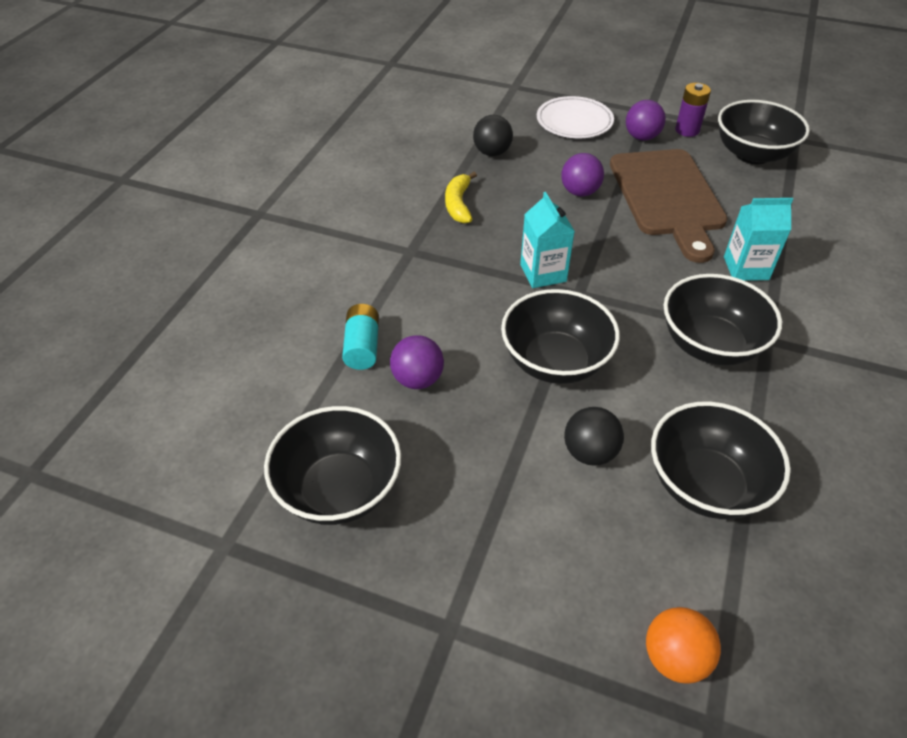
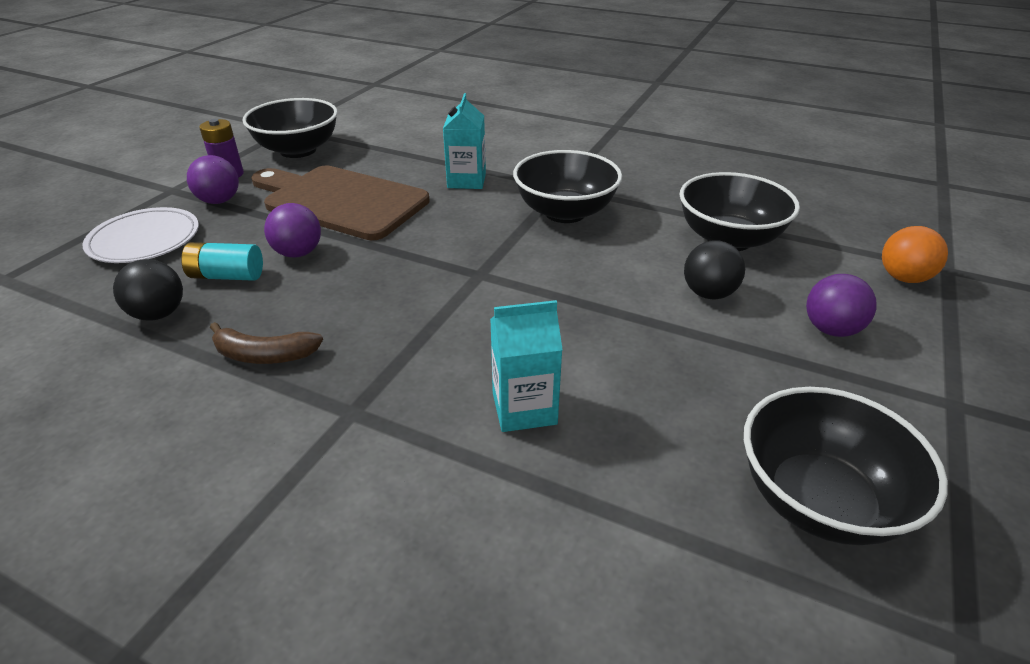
camera: 85 degrees left, 10 degrees down
turquoise battery [342,304,379,370] -> turquoise battery moved to [181,242,263,281]
purple ball [390,335,444,389] -> purple ball moved to [806,274,876,337]
yellow banana [445,172,477,224] -> brown banana [210,322,323,364]
black bowl [501,289,620,384] -> none
turquoise carton [520,192,575,288] -> turquoise carton moved to [490,300,563,432]
brown cutting board [610,149,728,263] -> brown cutting board turned 150 degrees counterclockwise [251,166,430,240]

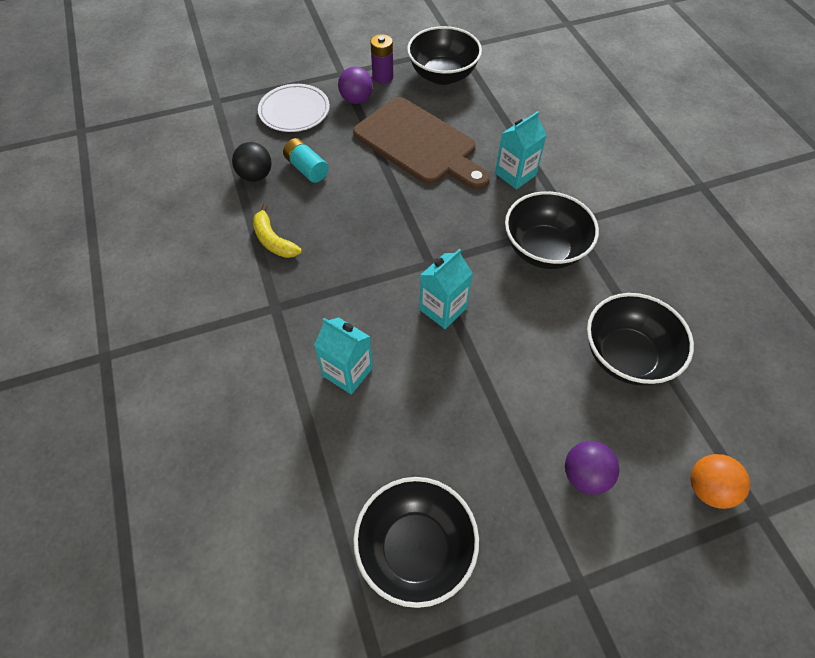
camera: 45 degrees right, 20 degrees up
brown banana [210,322,323,364] -> yellow banana [253,204,302,258]
brown cutting board [251,166,430,240] -> brown cutting board turned 150 degrees clockwise [353,97,490,190]
purple ball [264,203,321,257] -> none
black ball [684,241,745,300] -> none
none -> turquoise carton [419,249,473,329]

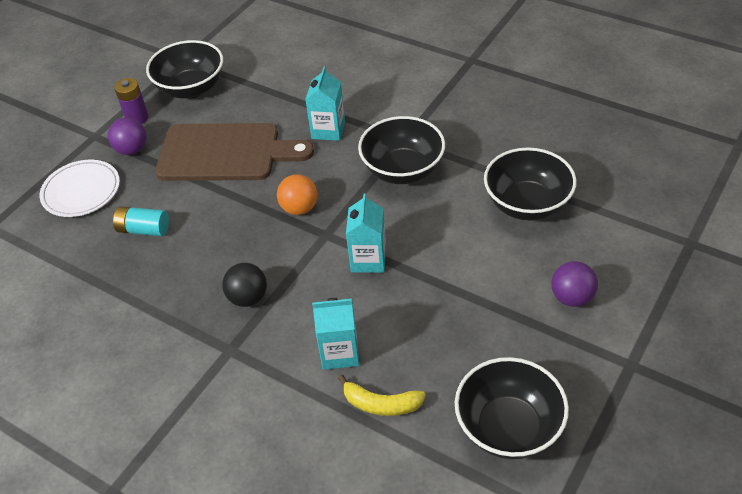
camera: 35 degrees left, 10 degrees down
black ball [232,142,272,182] -> black ball moved to [222,263,267,307]
yellow banana [253,204,302,258] -> yellow banana moved to [338,375,426,416]
orange ball [690,454,750,509] -> orange ball moved to [277,174,317,215]

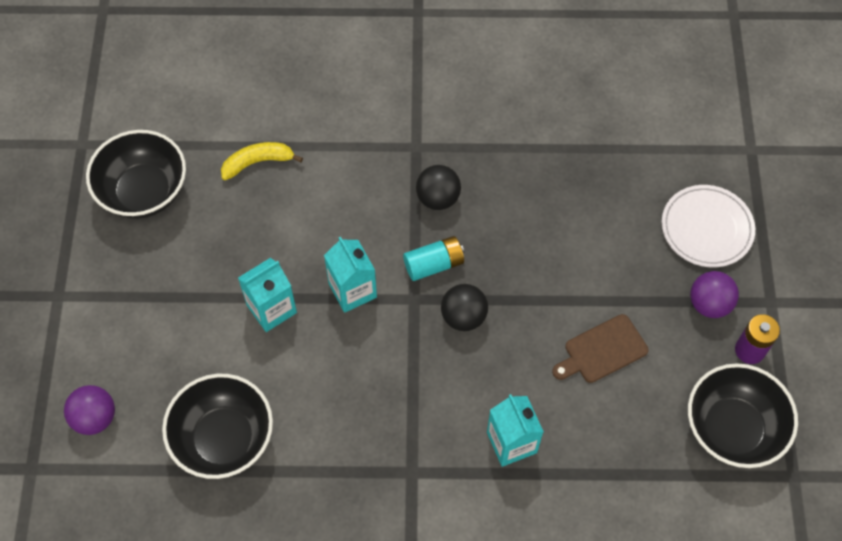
camera: 145 degrees right, 15 degrees up
turquoise battery [113,207,169,236] -> turquoise battery moved to [403,236,464,281]
brown cutting board [155,123,314,181] -> brown cutting board [552,314,649,383], size x0.50
orange ball [277,174,317,215] -> black ball [441,284,488,331]
turquoise carton [312,298,359,370] -> turquoise carton moved to [238,258,297,332]
black bowl [358,116,445,184] -> none
purple ball [551,261,598,307] -> purple ball moved to [64,385,115,435]

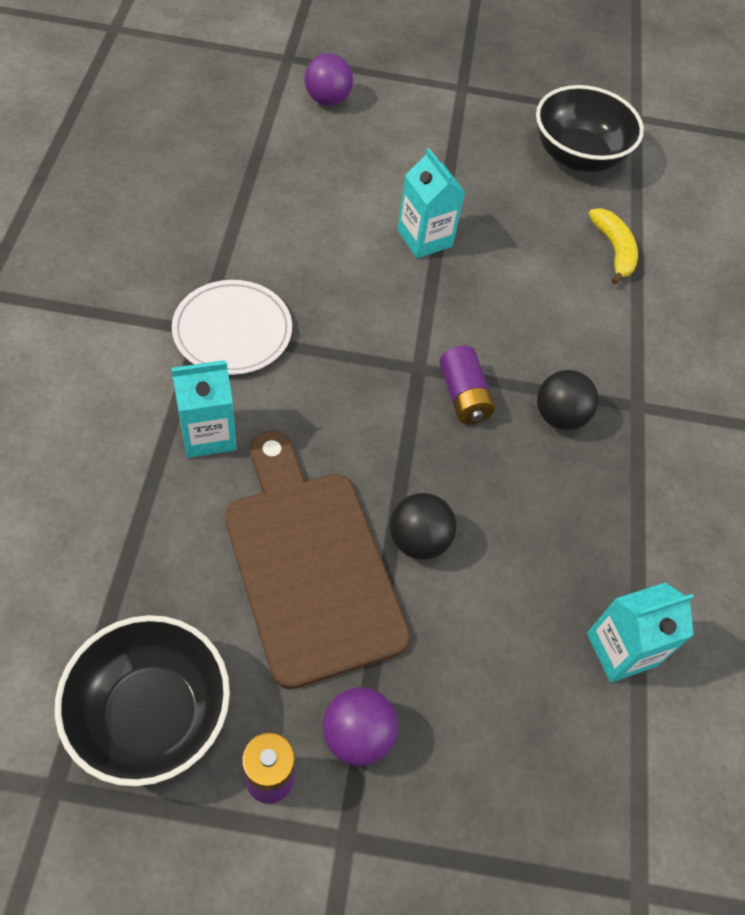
camera: 90 degrees right, 5 degrees down
black bowl [162,374,273,479] -> none
turquoise carton [324,237,377,313] -> turquoise carton moved to [587,583,694,682]
turquoise battery [403,236,464,281] -> purple battery [439,345,495,424]
black ball [441,284,488,331] -> black ball moved to [390,493,456,560]
brown cutting board [552,314,649,383] -> brown cutting board [225,431,410,689], size x1.98
white plate [661,185,755,267] -> white plate moved to [172,280,292,375]

